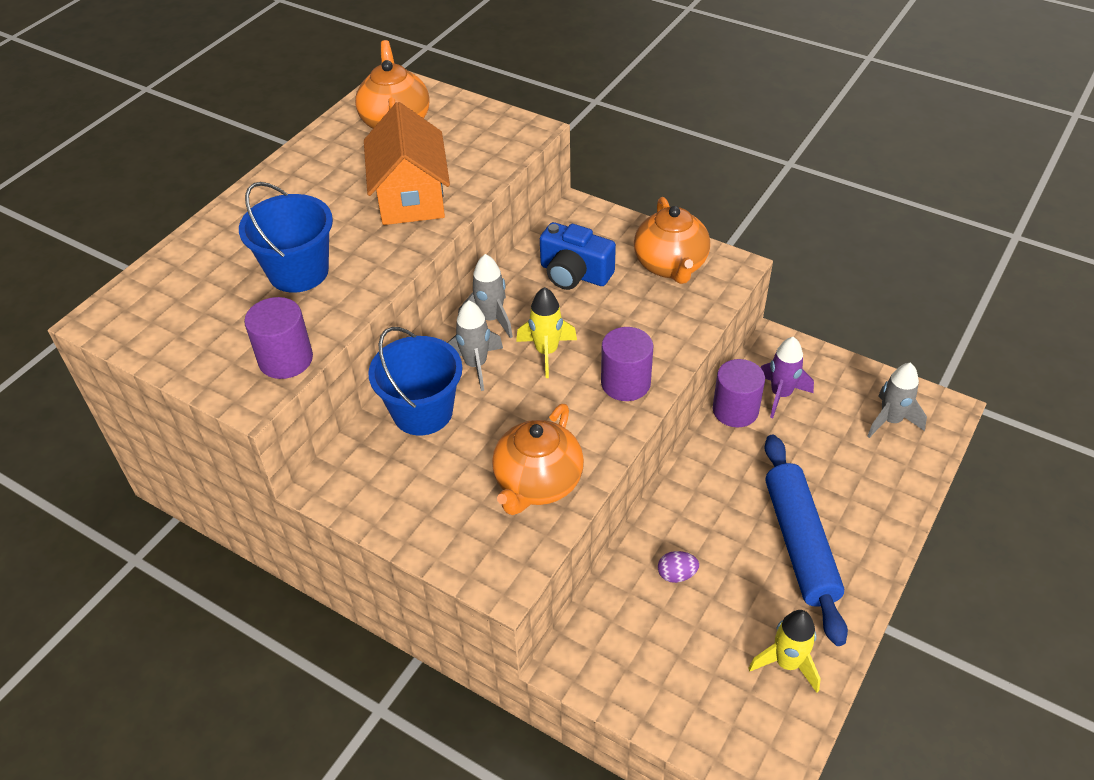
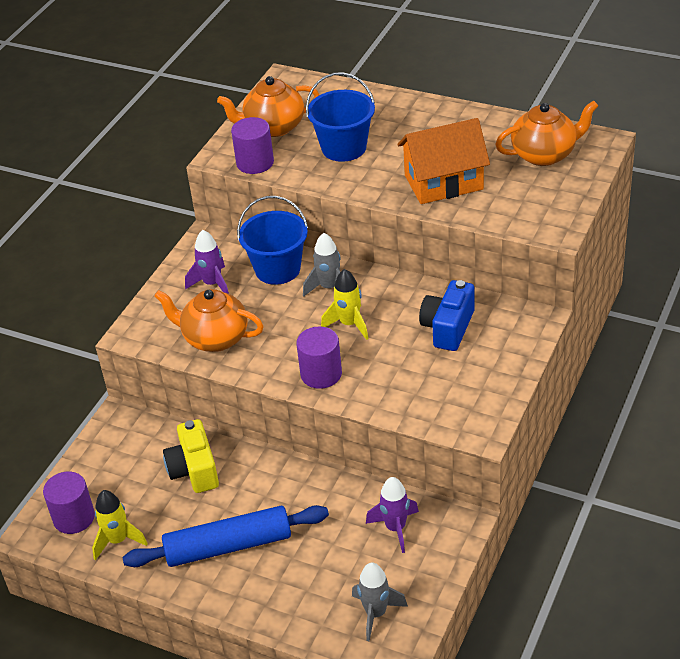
camera: 85 degrees right, 5 degrees down
grey rocket [458,254,513,338] -> none
orange teapot [634,197,710,284] -> orange teapot moved to [217,76,319,137]
purple egg [658,551,699,583] -> yellow camera [163,419,219,493]
purple cylinder [713,359,765,427] -> purple cylinder moved to [43,472,95,534]
none -> purple rocket [185,230,229,294]

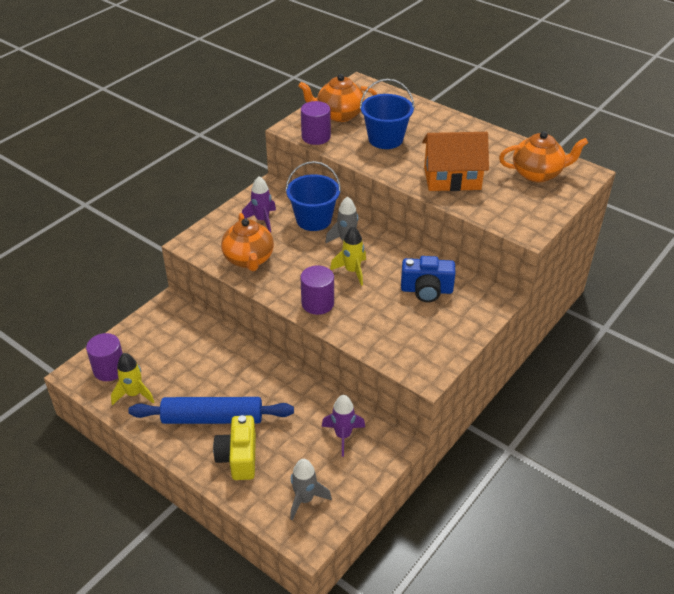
camera: 10 degrees right, 0 degrees up
orange teapot [154,289,264,352] -> orange teapot turned 135 degrees counterclockwise [221,213,274,271]
yellow camera [163,419,219,493] -> yellow camera moved to [213,415,256,480]
blue camera [419,280,475,351] -> blue camera turned 120 degrees counterclockwise [401,256,455,302]

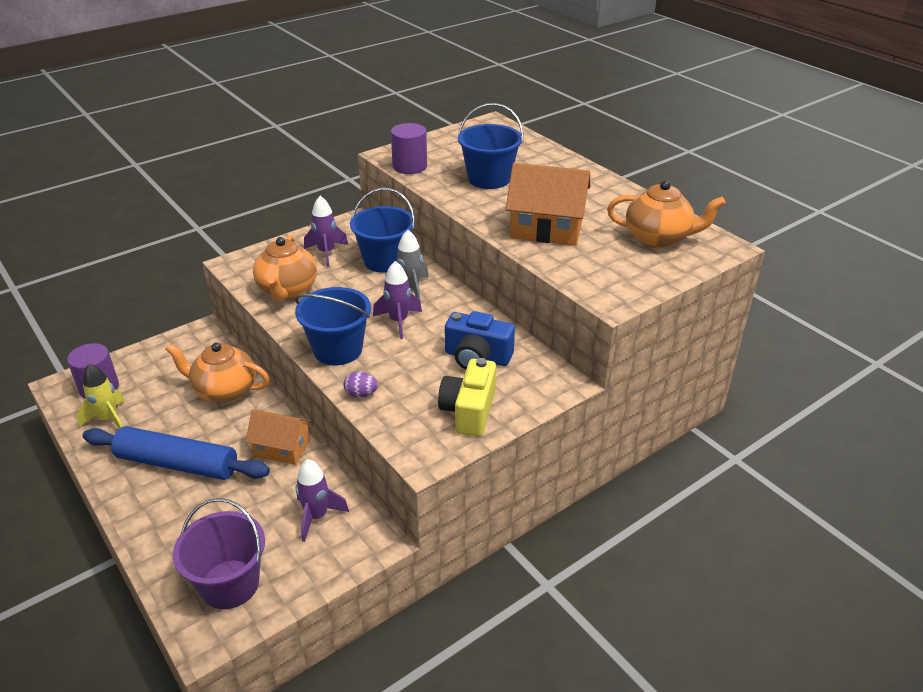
camera: 15 degrees right, 5 degrees down
yellow camera [213,415,256,480] -> yellow camera moved to [438,358,496,436]
grey rocket [290,459,332,520] -> purple bucket [173,498,265,609]
orange teapot [299,74,377,122] -> orange teapot moved to [165,342,270,403]
purple cylinder [300,265,334,315] -> blue bucket [295,287,371,365]
yellow rocket [330,226,366,286] -> purple rocket [373,261,422,339]
none -> orange house [245,409,312,465]
none -> purple egg [343,372,378,398]

